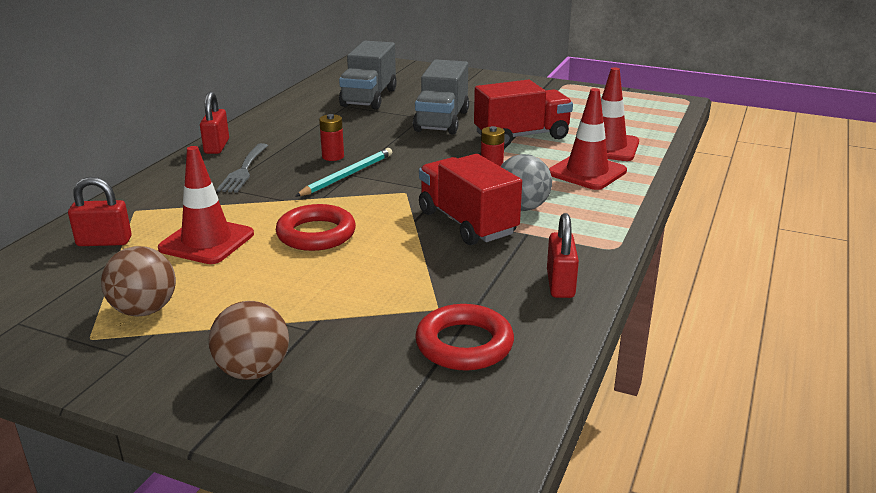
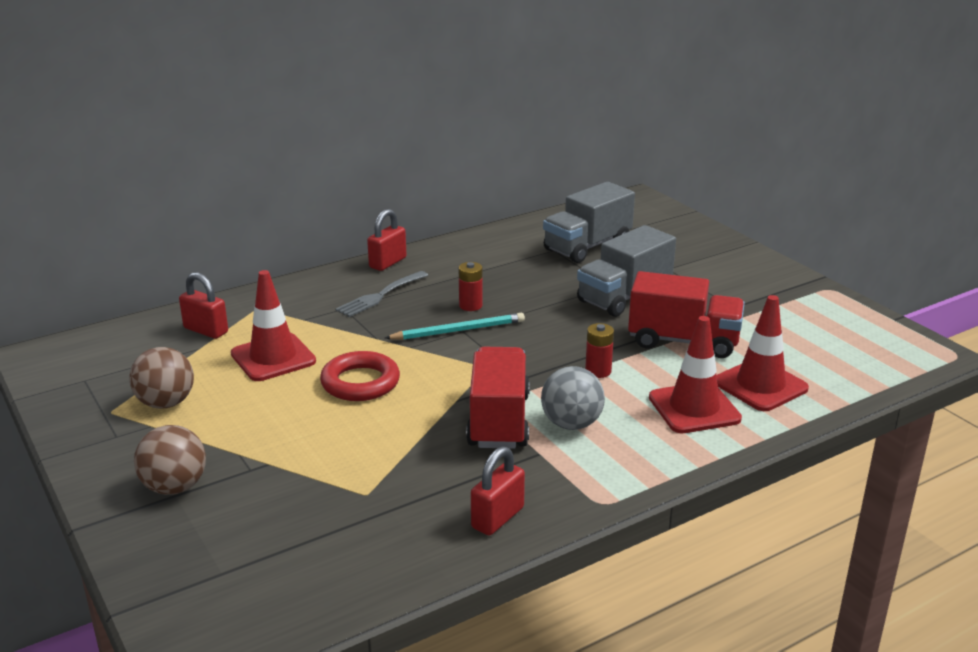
camera: 35 degrees right, 0 degrees up
red ring [415,304,514,371] -> none

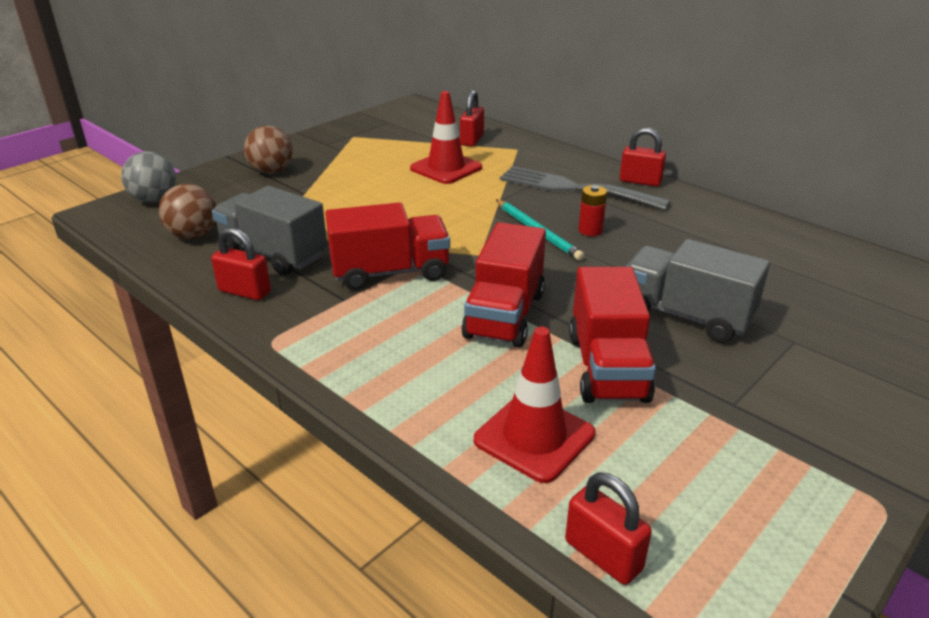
camera: 75 degrees right, 5 degrees up
brown ball [129,347,194,409] -> brown ball moved to [159,184,216,239]
red ring [320,351,400,401] -> none
grey fork [335,271,428,317] -> grey fork [500,166,671,210], size x1.61
grey ball [541,366,605,430] -> grey ball moved to [121,151,176,203]
grey truck [543,182,635,263] -> grey truck moved to [212,186,327,275]
red battery [585,323,614,378] -> red truck [461,222,546,347]
red traffic cone [649,316,742,433] -> none
none -> red padlock [565,472,652,585]

